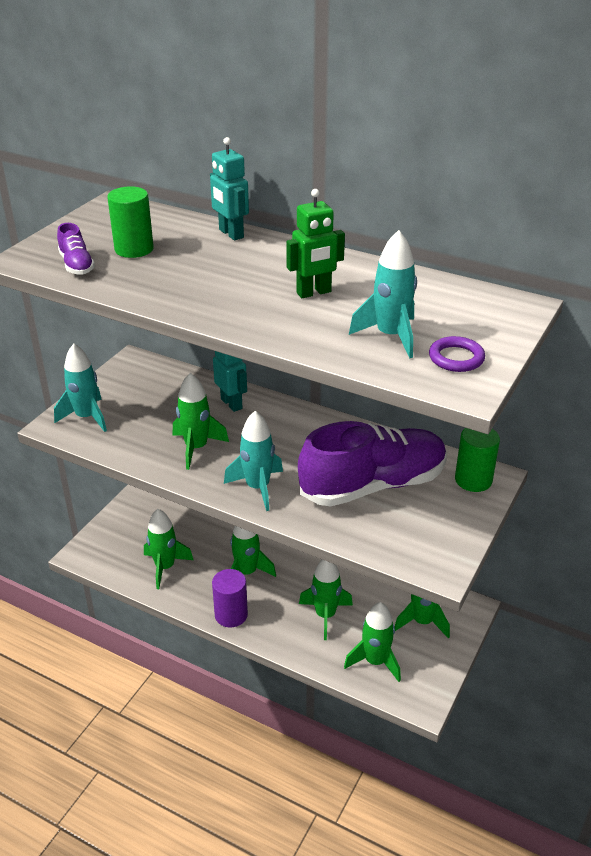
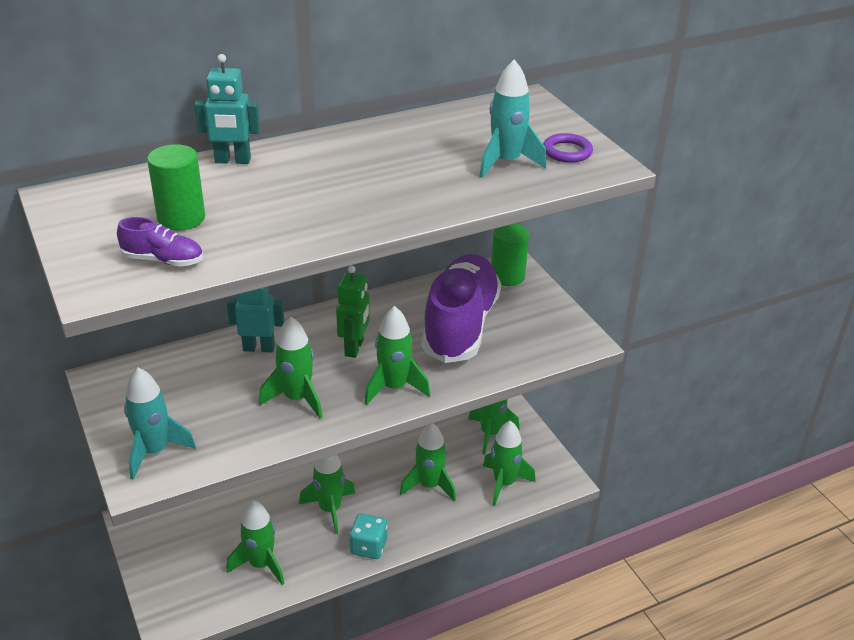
camera: 55 degrees left, 0 degrees up
purple cylinder [212,569,248,628] -> turquoise dice [349,513,387,559]
turquoise rocket [224,411,283,511] -> green rocket [364,306,430,405]
green robot [286,189,345,298] -> green robot moved to [336,266,370,358]

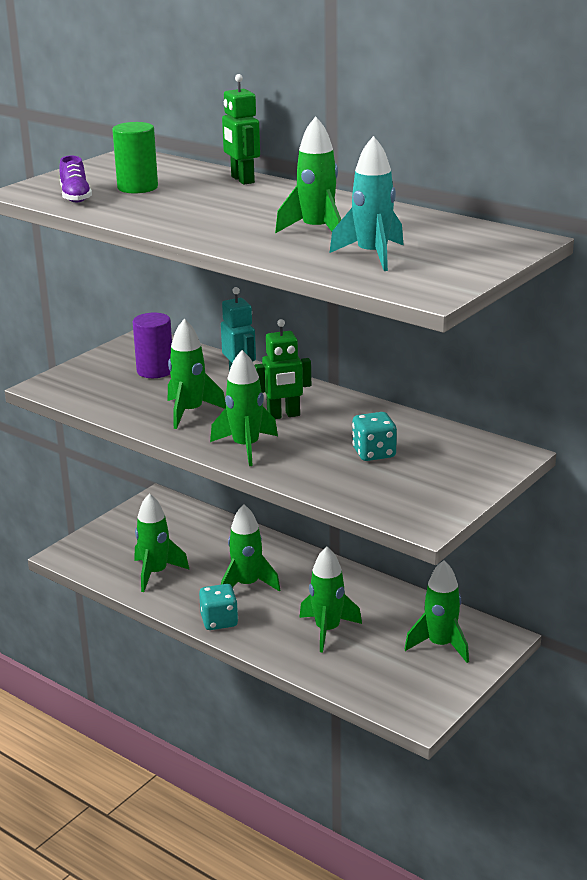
camera: 65 degrees right, 10 degrees down
turquoise rocket [124,368,196,480] -> none
turquoise robot [194,54,260,164] -> green robot [222,74,260,185]
purple shoe [421,254,501,363] -> turquoise dice [352,412,397,461]
green rocket [483,421,535,506] -> green rocket moved to [275,116,341,234]
green cylinder [491,224,529,286] -> none
purple ring [543,133,593,163] -> none
none -> purple cylinder [133,313,172,378]

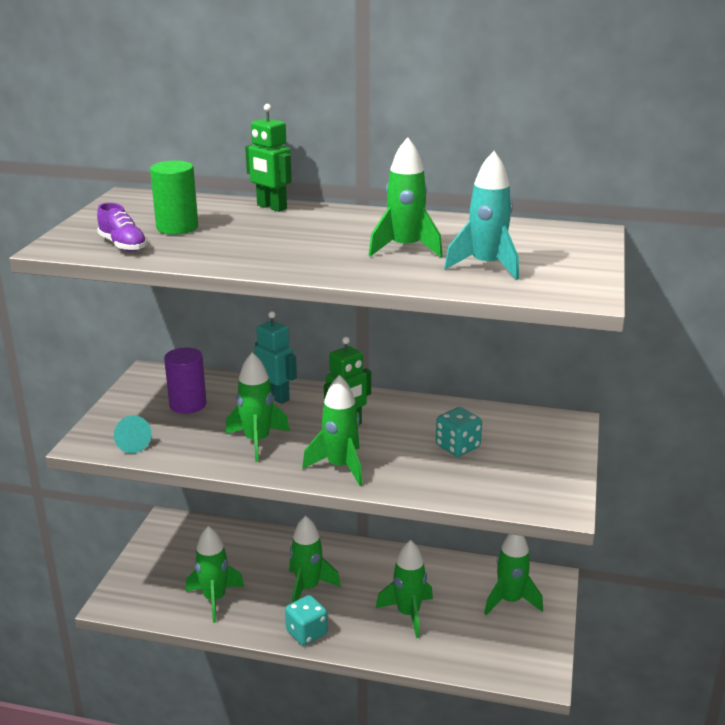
camera: 25 degrees left, 0 degrees up
none -> turquoise cone [114,415,151,453]

